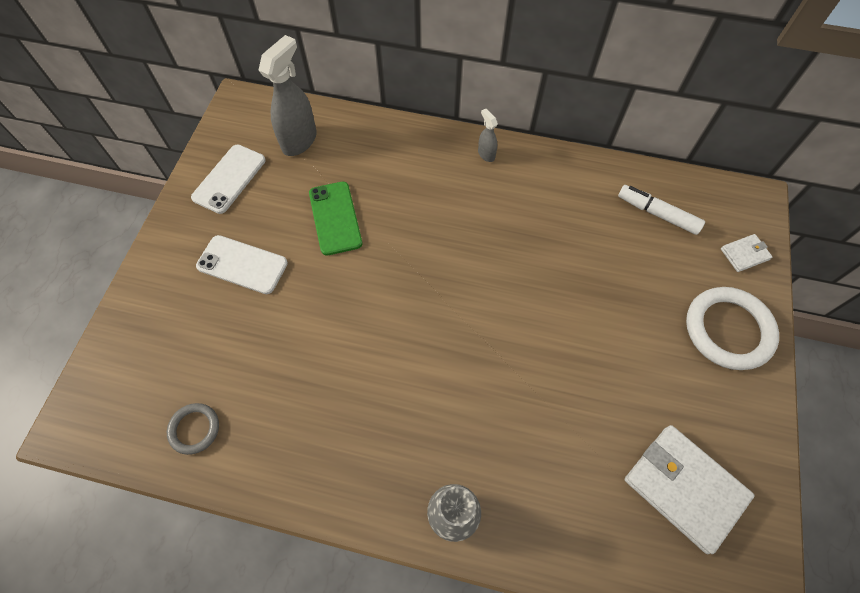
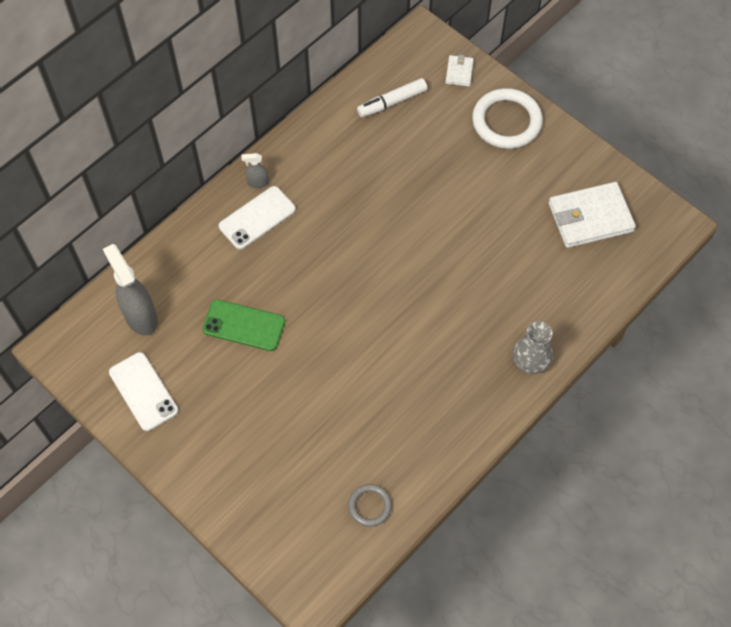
camera: 60 degrees left, 0 degrees up
white phone [196,235,288,294] -> white phone moved to [219,186,296,250]

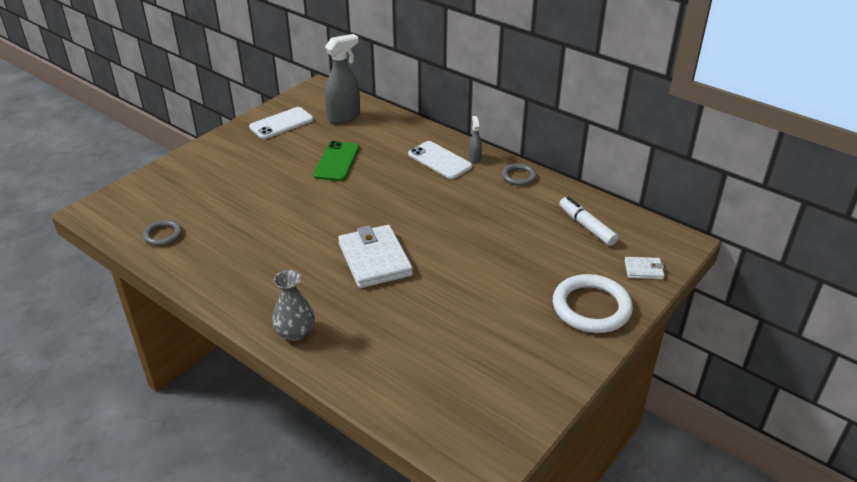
camera: 85 degrees right, 25 degrees down
white wallet [549,182,636,248] -> white wallet moved to [338,225,413,288]
none -> grey ring [502,163,537,186]

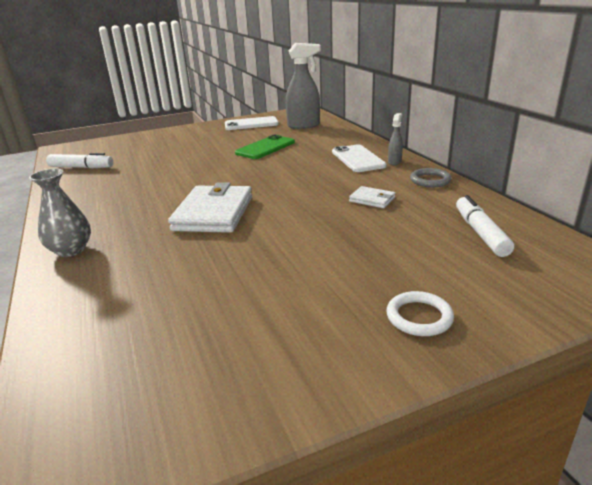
camera: 30 degrees right, 10 degrees down
grey ring [143,220,182,246] -> white marker [46,153,113,169]
white ring [553,274,633,333] -> white ring [386,291,454,336], size x0.53
white wallet [624,257,665,279] -> white wallet moved to [349,186,395,208]

